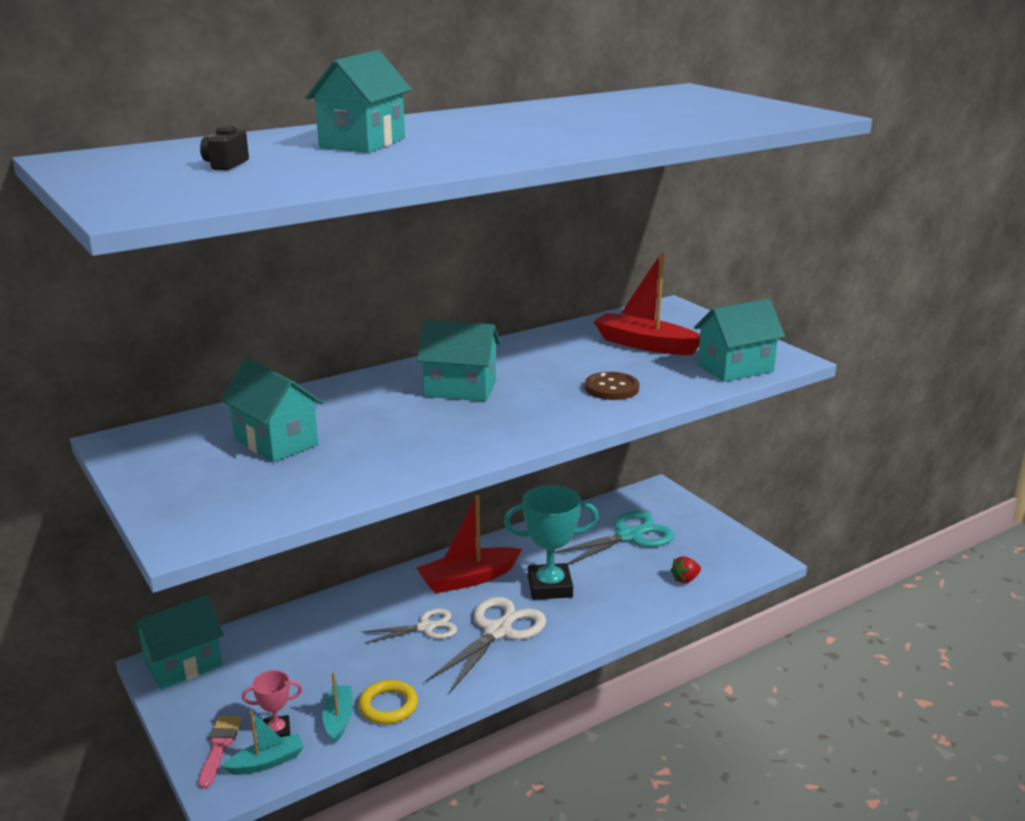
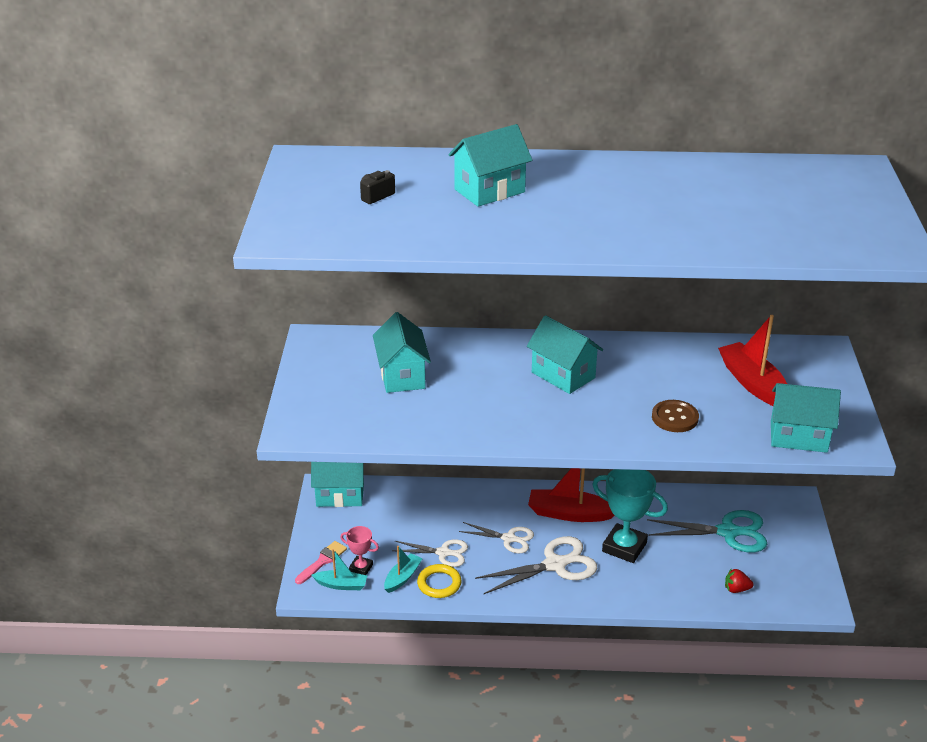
camera: 35 degrees right, 10 degrees up
none -> white scissors [392,539,468,567]

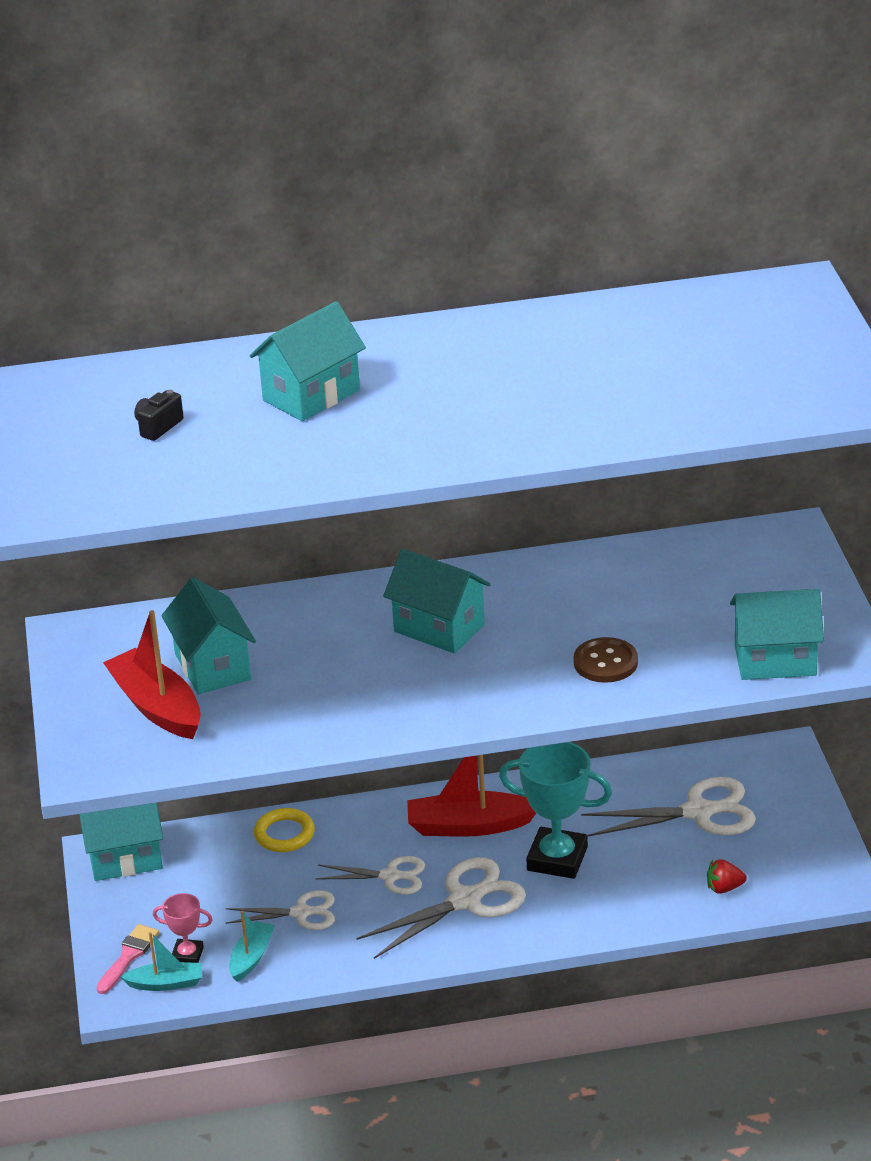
camera: 10 degrees left, 0 degrees up
yellow ring [417,564,461,598] -> yellow ring moved to [254,808,315,852]
turquoise scissors [647,510,767,552] -> white scissors [581,777,756,837]
red boat [718,315,787,406] -> red boat moved to [103,610,201,739]

